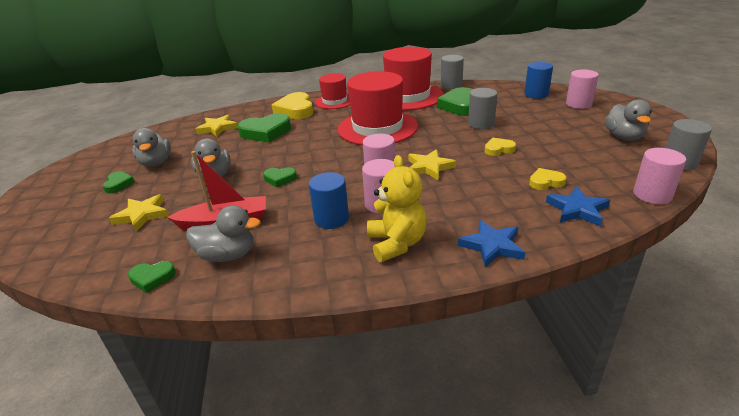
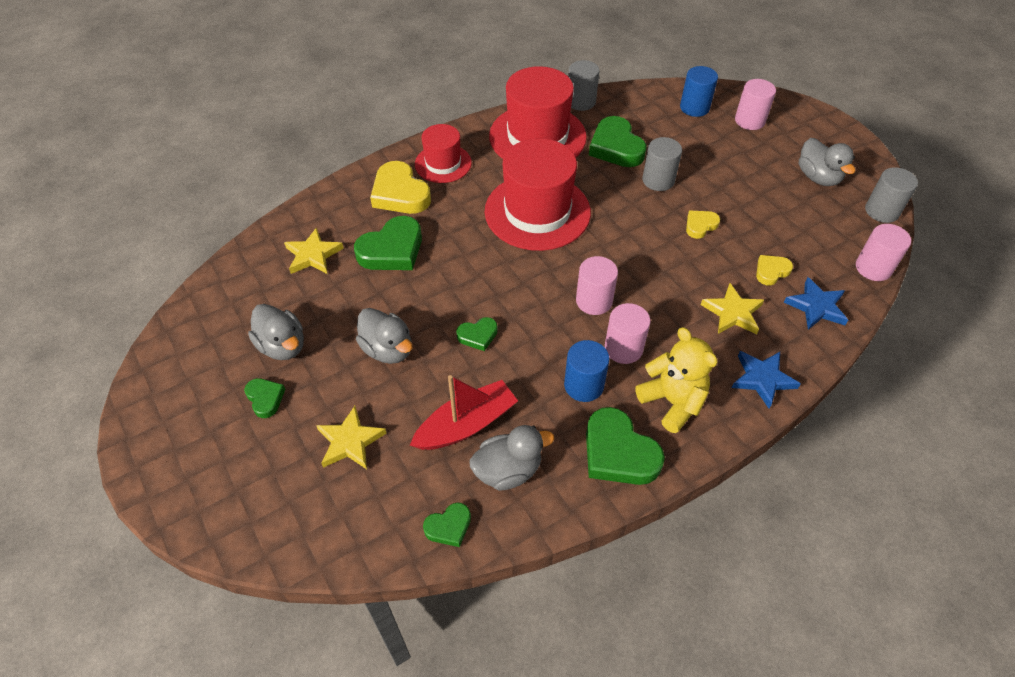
camera: 25 degrees left, 20 degrees up
yellow star [408,149,456,180] -> yellow star moved to [701,283,764,334]
none -> green heart [586,407,665,485]

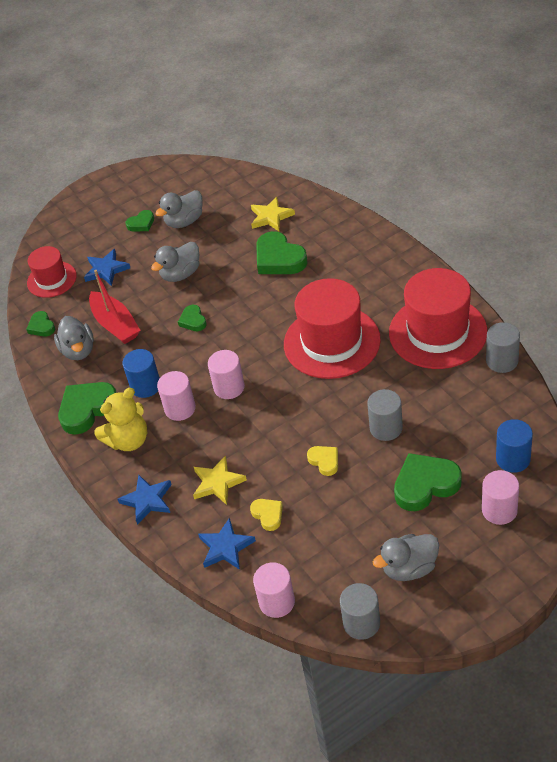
camera: 95 degrees right, 5 degrees down
yellow star [316,406,387,469] -> blue star [84,249,130,286]
yellow heart [370,161,431,214] -> none
red hat [415,124,472,183] -> red hat moved to [27,246,77,298]
green heart [589,116,647,167] -> green heart moved to [394,453,462,511]

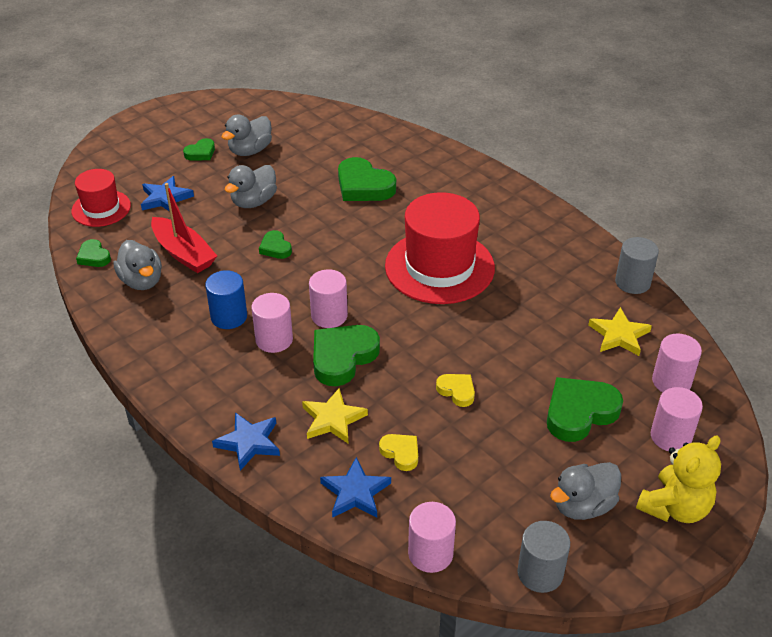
camera: 15 degrees left, 5 degrees down
green heart [58,382,116,435] -> green heart moved to [313,325,380,386]
yellow teddy bear [94,388,147,451] -> yellow teddy bear moved to [636,436,721,523]
yellow star [251,197,295,231] -> yellow star moved to [588,307,652,356]
grey cylinder [367,389,403,441] -> none
red hat [389,268,487,369] -> none
blue cylinder [496,419,533,473] -> pink cylinder [652,333,702,392]

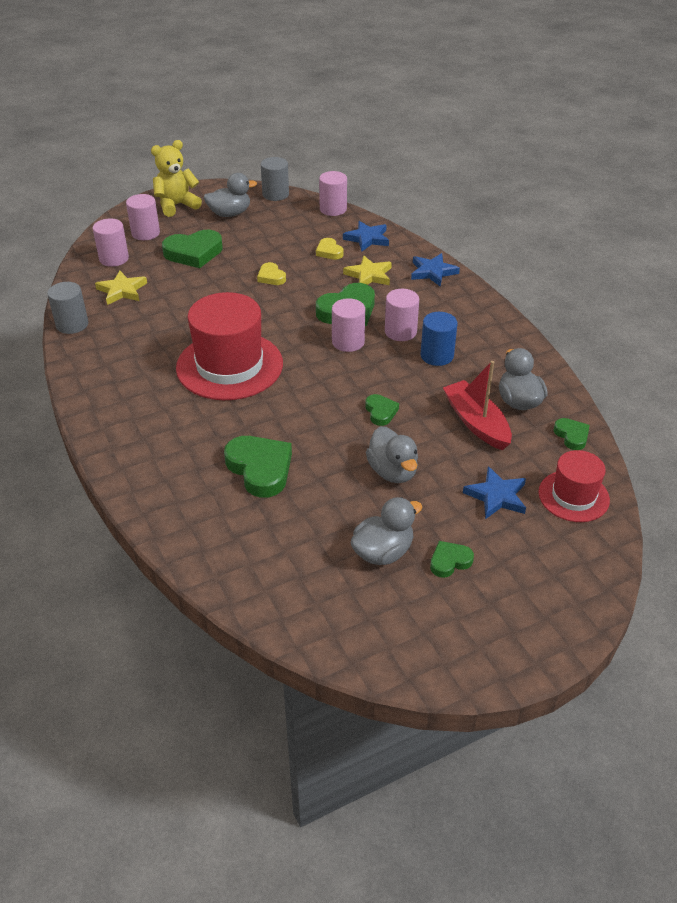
camera: 165 degrees left, 0 degrees up
grey duck [225,165,277,208] -> grey duck turned 105 degrees clockwise [366,426,418,483]

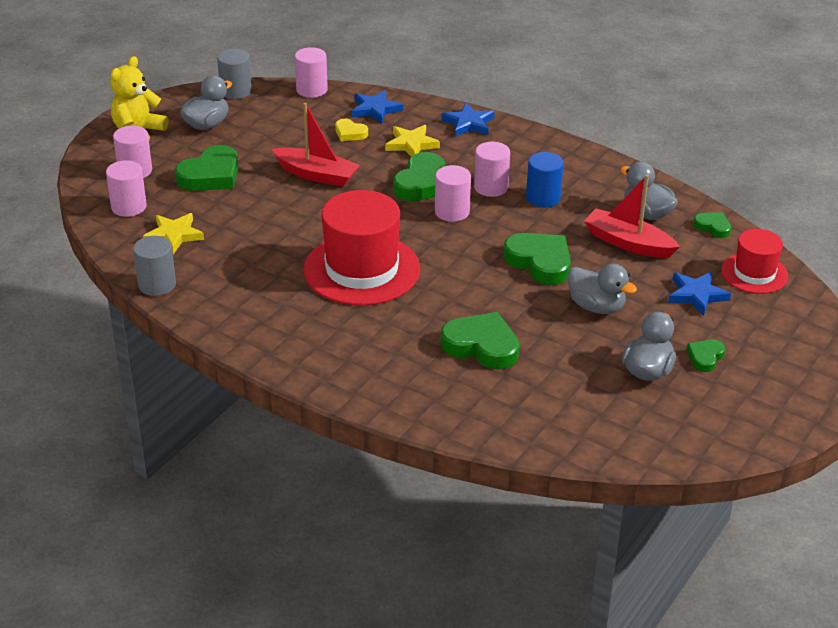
camera: 30 degrees left, 5 degrees down
yellow heart [257,262,286,285] -> red boat [271,103,360,187]
green heart [365,394,399,426] -> green heart [503,233,571,285], size x1.88

